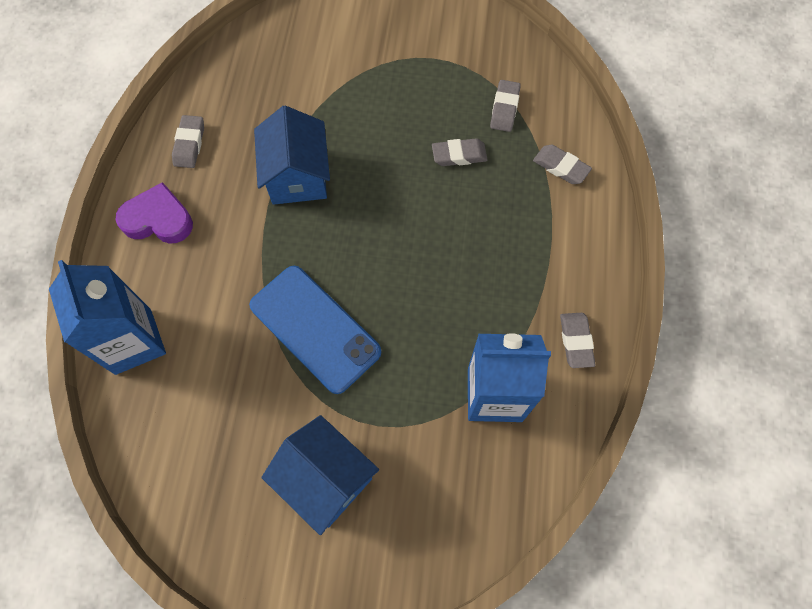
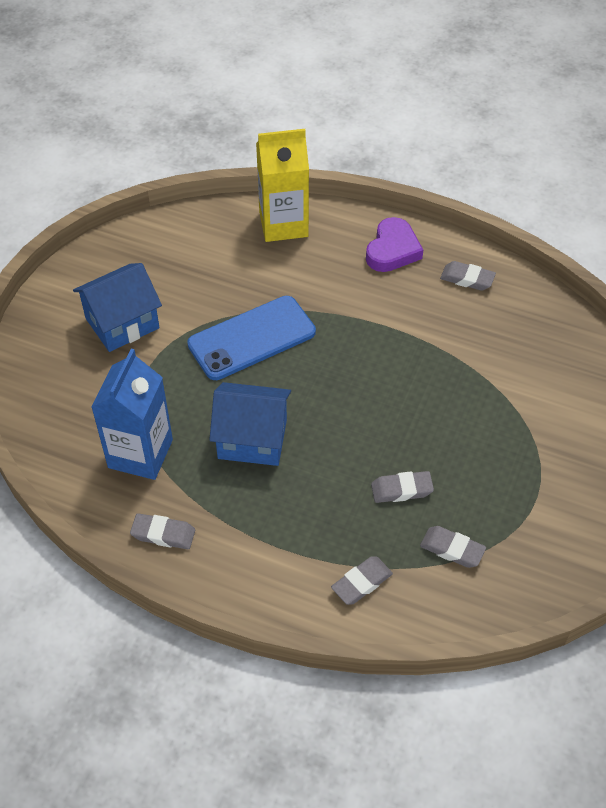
camera: 105 degrees right, 15 degrees down
blue carton [49,260,166,375] -> yellow carton [256,129,309,242]
blue house [254,106,330,205] -> blue house moved to [209,382,291,466]
grey eraser [432,138,488,166] -> grey eraser turned 75 degrees clockwise [371,471,434,503]

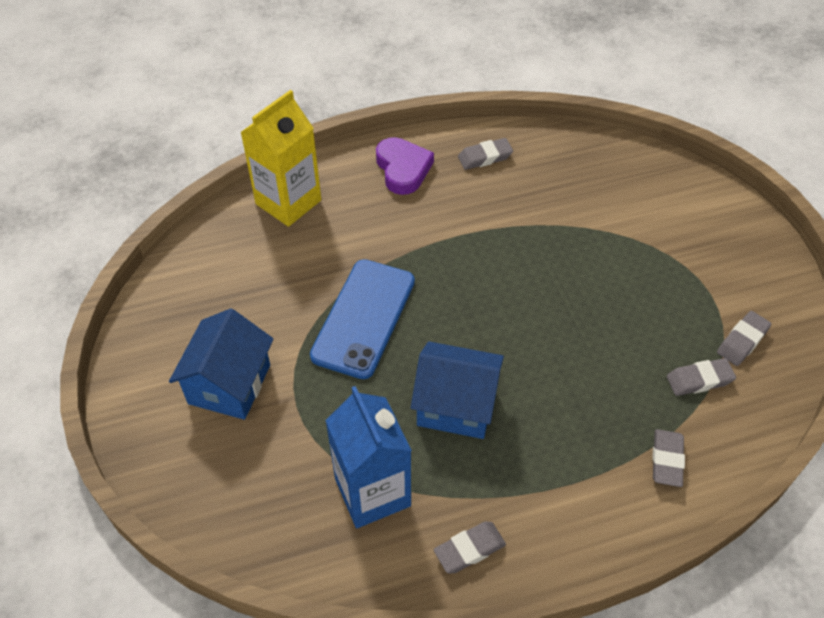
camera: 40 degrees left, 0 degrees up
blue house [209,382,291,466] -> blue house turned 45 degrees clockwise [411,341,504,439]
grey eraser [371,471,434,503] -> grey eraser moved to [717,311,771,366]

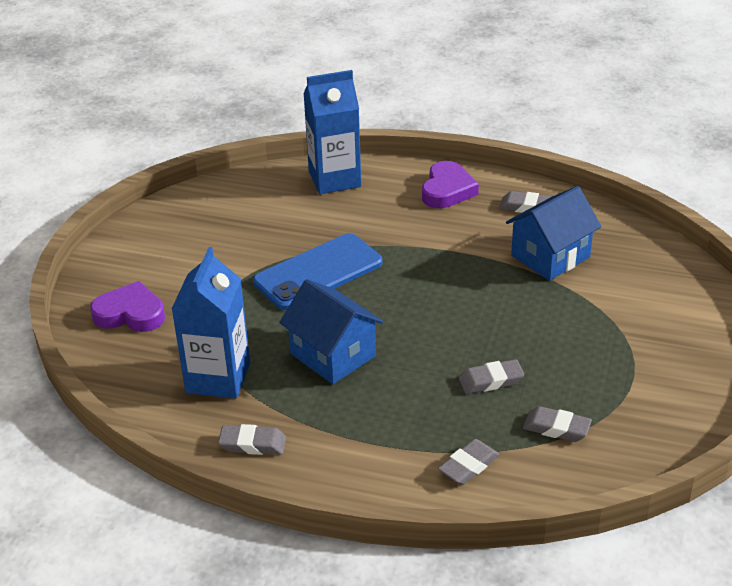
camera: 35 degrees right, 15 degrees down
blue house [169,308,274,420] -> blue house moved to [506,186,602,281]
yellow carton [240,90,321,227] -> blue carton [303,70,361,194]
grey eraser [717,311,771,366] -> grey eraser moved to [459,359,524,394]
none -> purple heart [90,281,165,332]

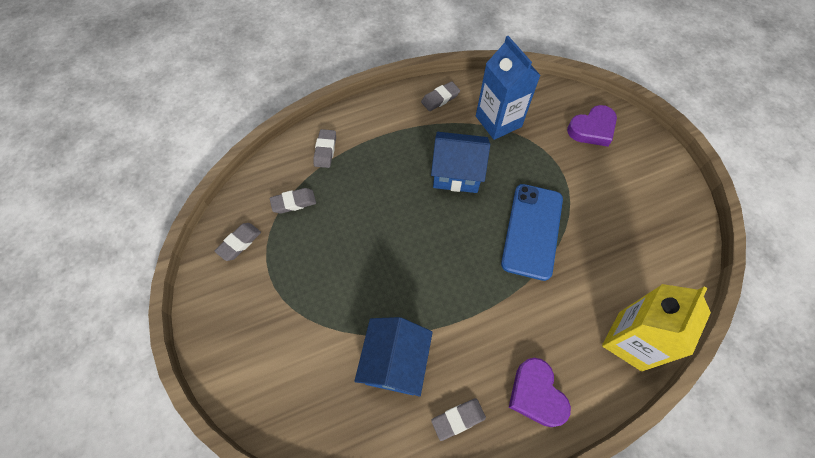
camera: 140 degrees right, 25 degrees up
blue carton [303,70,361,194] -> yellow carton [602,284,711,371]
grey eraser [459,359,524,394] -> grey eraser moved to [214,223,261,261]

